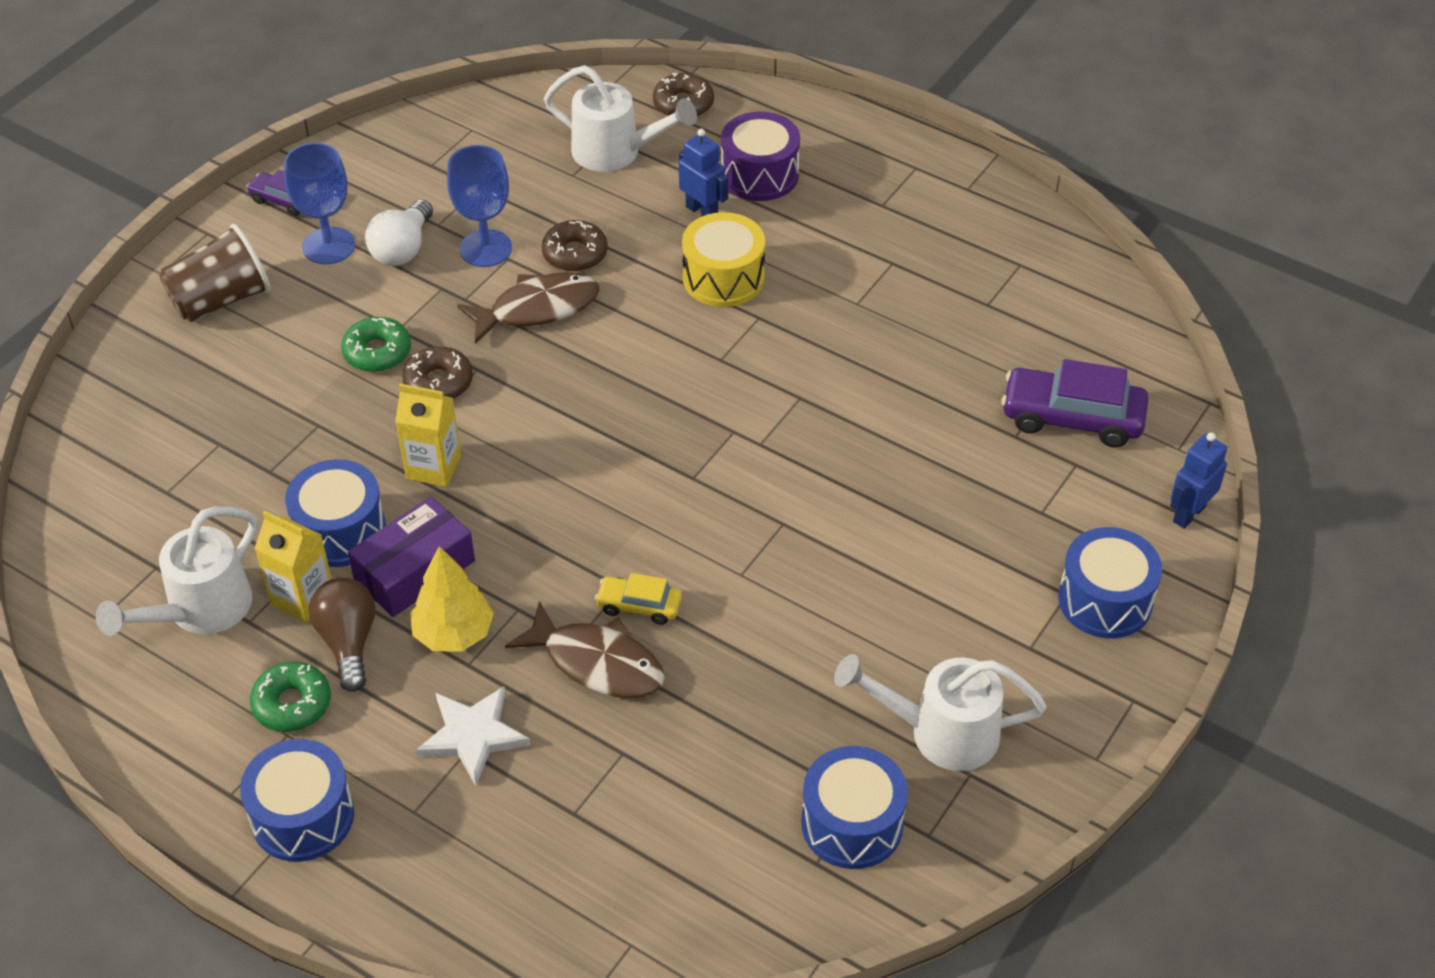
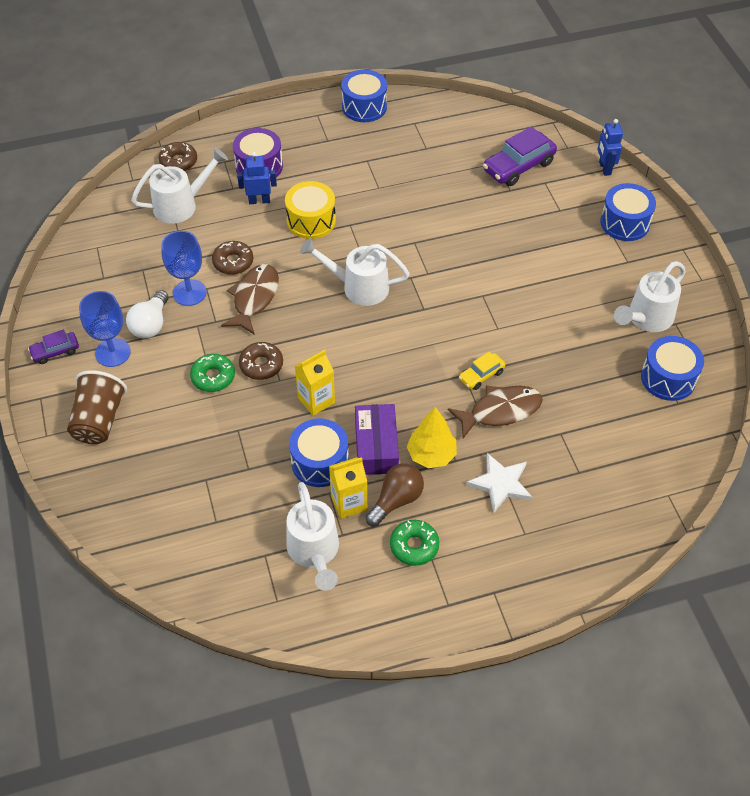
camera: 50 degrees left, 5 degrees up
blue drum [240,739,354,862] -> blue drum moved to [341,70,387,122]
brown light bulb [309,578,375,692] -> brown light bulb turned 105 degrees clockwise [366,464,424,527]
white light bulb [365,200,433,266] -> white light bulb turned 45 degrees clockwise [126,290,169,338]
none -> white watering can [300,238,410,306]

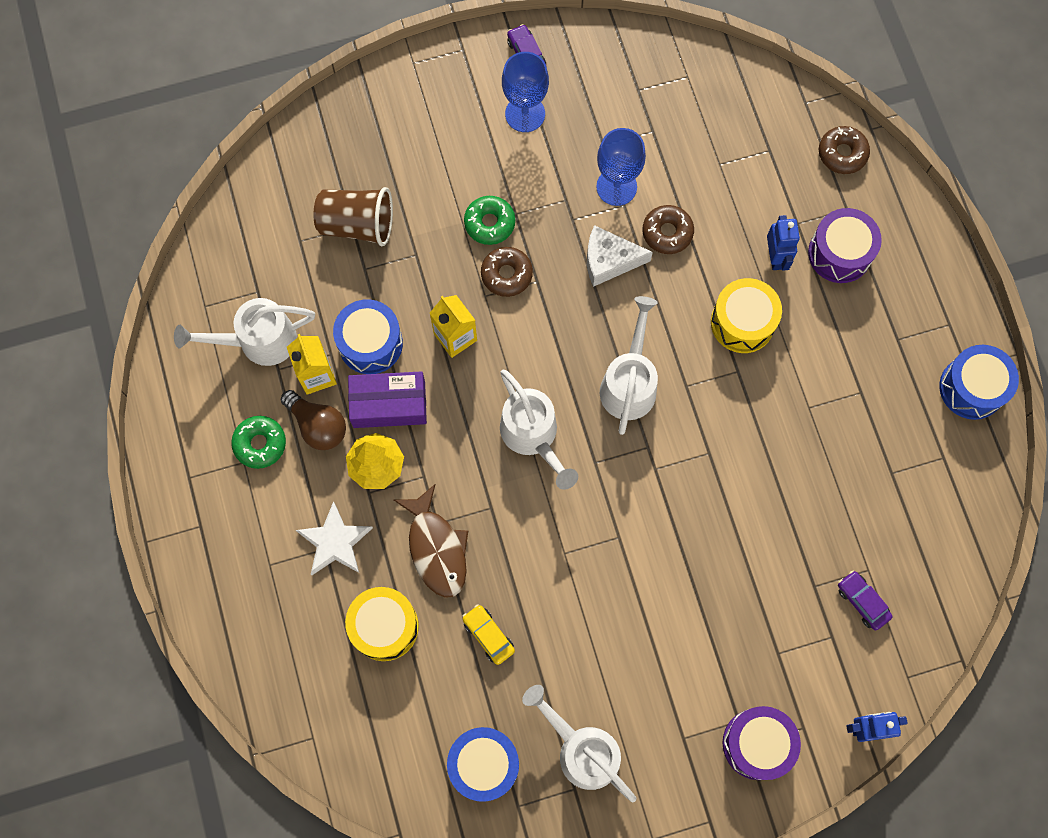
camera: 90 degrees right, 20 degrees up
brown cup [67,370,127,444] -> brown cup moved to [313,187,393,246]
white light bulb [126,290,169,338] -> none
white watering can [131,148,228,224] -> white watering can moved to [500,370,578,490]
brown fish [221,264,279,335] -> white cheese [587,225,653,287]
yellow car [459,352,505,390] -> yellow car moved to [462,604,515,665]
purple car [483,126,557,186] -> purple car [838,571,893,630], size x0.55
blue drum [600,183,656,241] -> purple drum [723,706,801,780]
none -> yellow drum [345,587,419,661]

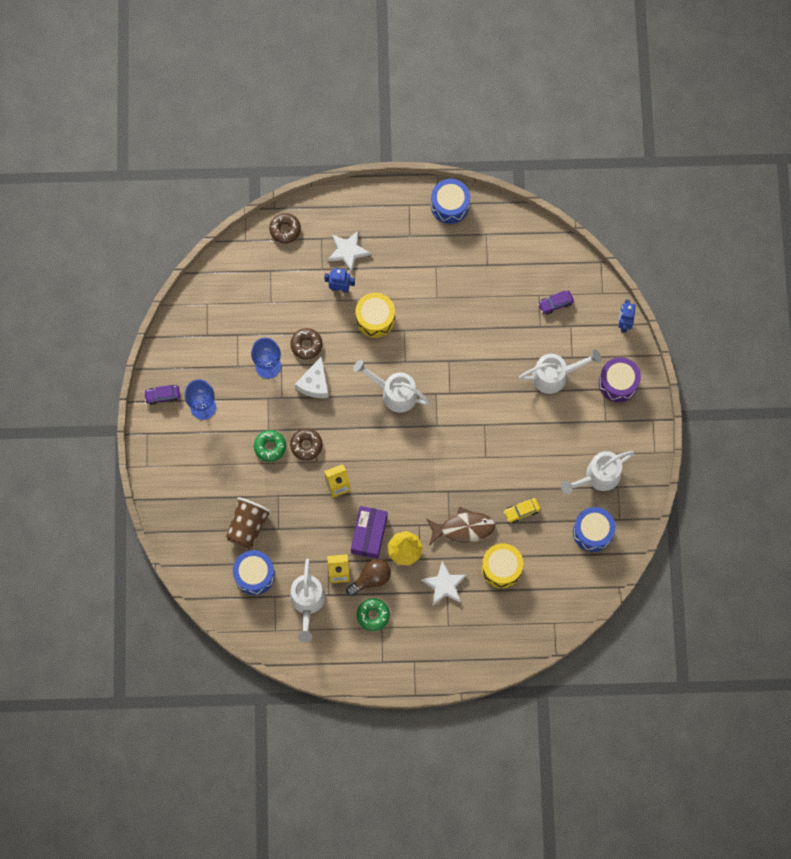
camera: 75 degrees left, 0 degrees up
blue drum [333,299,403,374] -> blue drum moved to [233,550,275,595]
white watering can [500,370,578,490] -> white watering can moved to [519,349,602,394]
purple drum [808,208,882,283] -> white star [327,230,371,273]

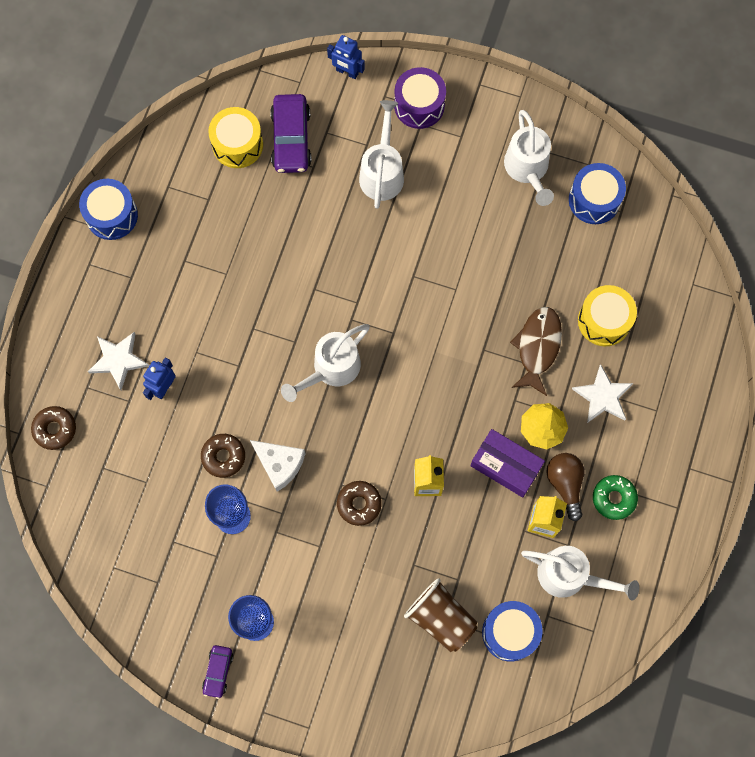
camera: 70 degrees left, 0 degrees up
green donut [254,430,286,462] -> none
yellow drum [355,293,395,338] -> yellow drum moved to [208,107,263,168]
yellow car [504,498,540,523] -> none
purple car [538,290,574,315] -> purple car [270,94,312,173], size x1.83

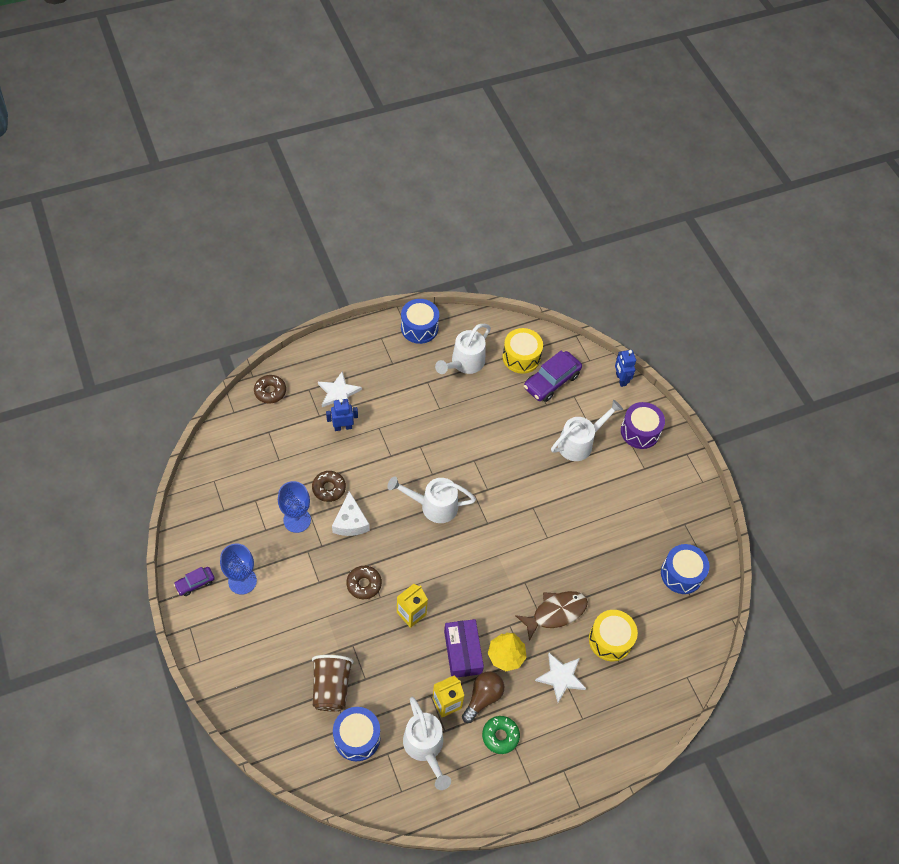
camera: 45 degrees right, 15 degrees down
white watering can [504,110,554,206] -> white watering can moved to [435,324,491,374]

